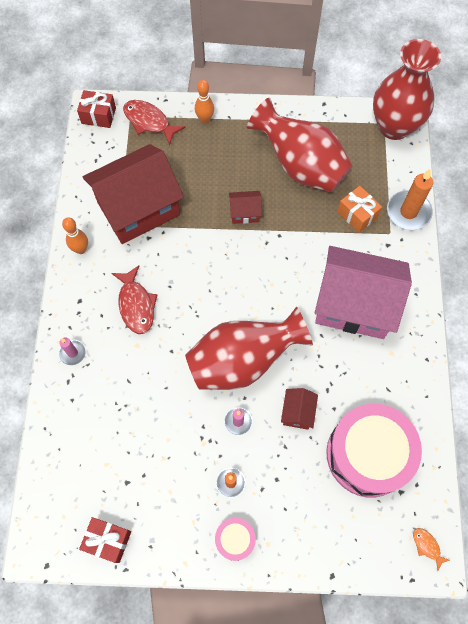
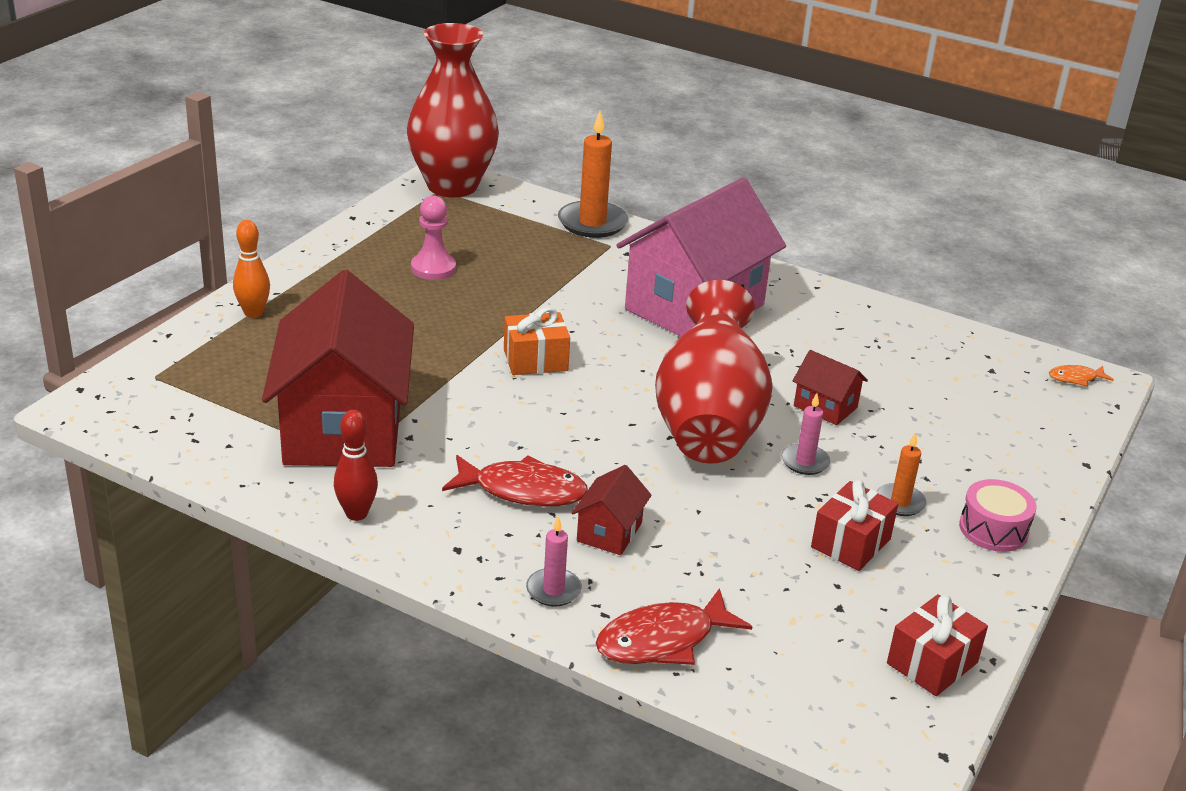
camera: 65 degrees left, 35 degrees down
orange bowling pin [62,217,88,254] -> red bowling pin [334,410,378,521]
red gift [77,90,116,128] -> red gift moved to [811,480,898,571]
red fish [123,100,185,146] -> red fish moved to [596,588,752,665]
red house [229,191,262,224] -> red house moved to [572,465,652,555]
red vase [247,98,353,193] -> pink pawn [411,195,456,280]
pink drum [326,404,422,498] -> none
orange gift [337,186,382,233] -> orange gift moved to [504,307,570,375]

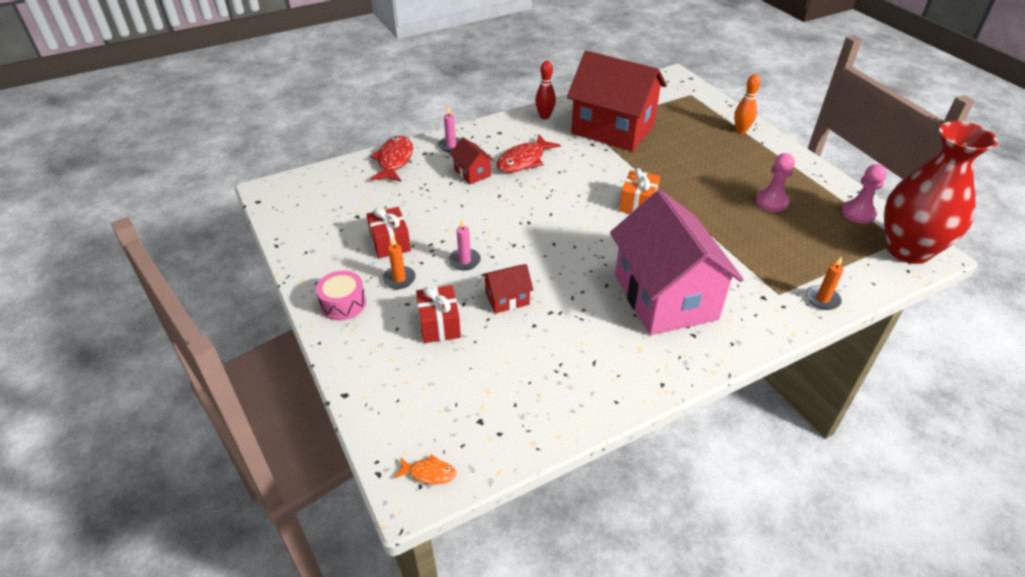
camera: 125 degrees right, 10 degrees up
orange candle [558,111,628,238] -> orange candle [806,256,843,310], size x0.55
red vase [655,280,773,464] -> none
red gift [887,594,988,696] -> red gift moved to [416,285,461,343]
orange fish [1049,365,1114,386] -> orange fish turned 75 degrees clockwise [394,454,456,484]
none -> pink pawn [842,164,887,224]

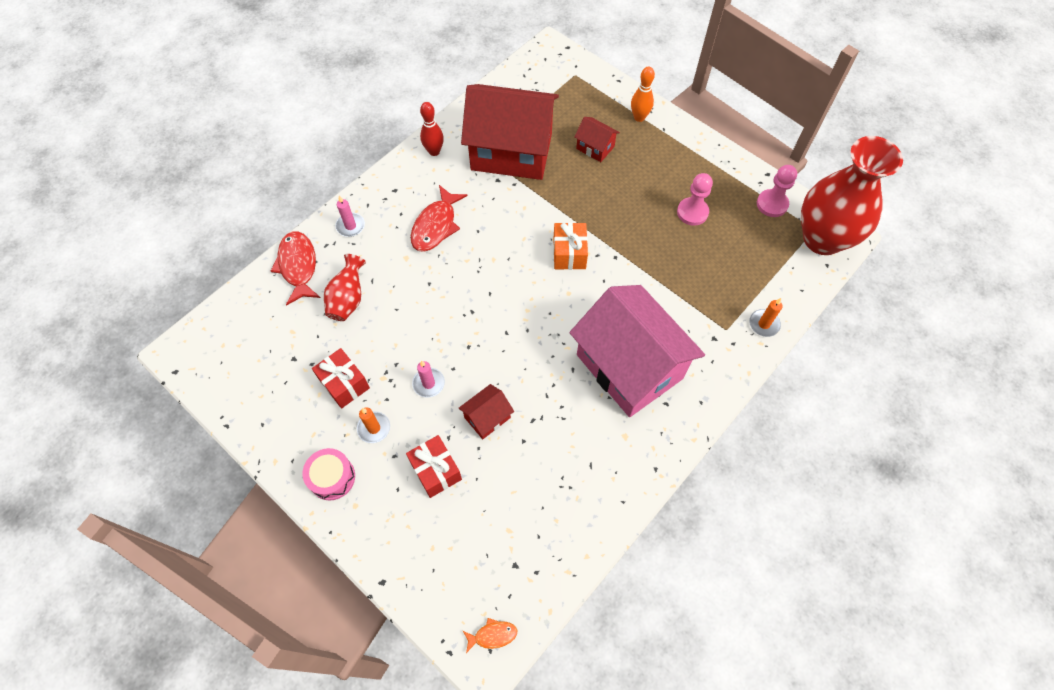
camera: 20 degrees left, 20 degrees up
red house [450,137,494,184] -> red house moved to [574,117,620,162]
none -> red vase [324,254,366,321]

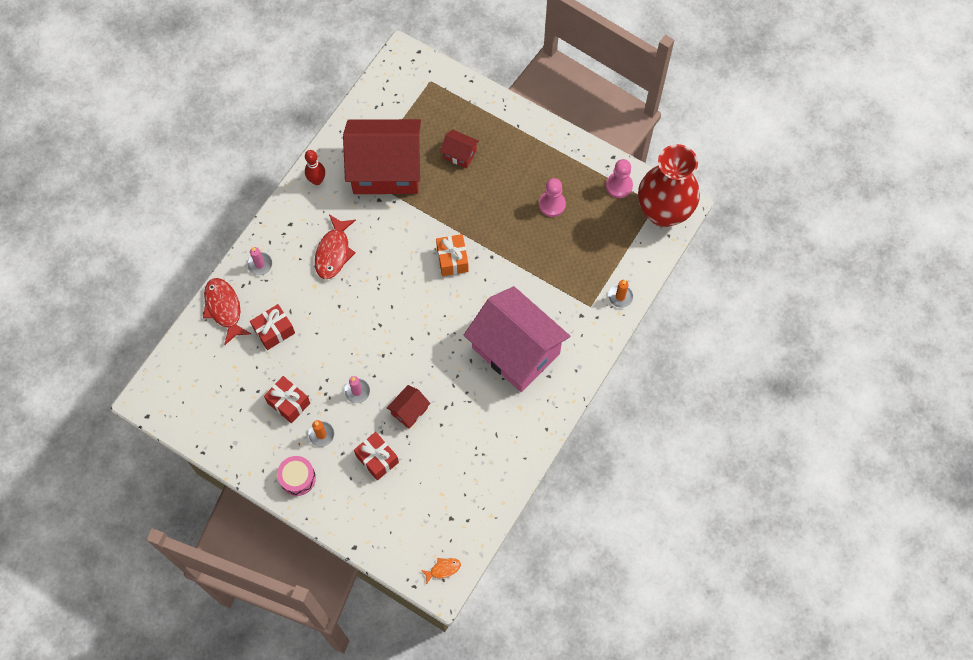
camera: 10 degrees left, 5 degrees up
red vase [324,254,366,321] -> red gift [250,304,295,350]
orange bowling pin [631,67,655,122] -> none

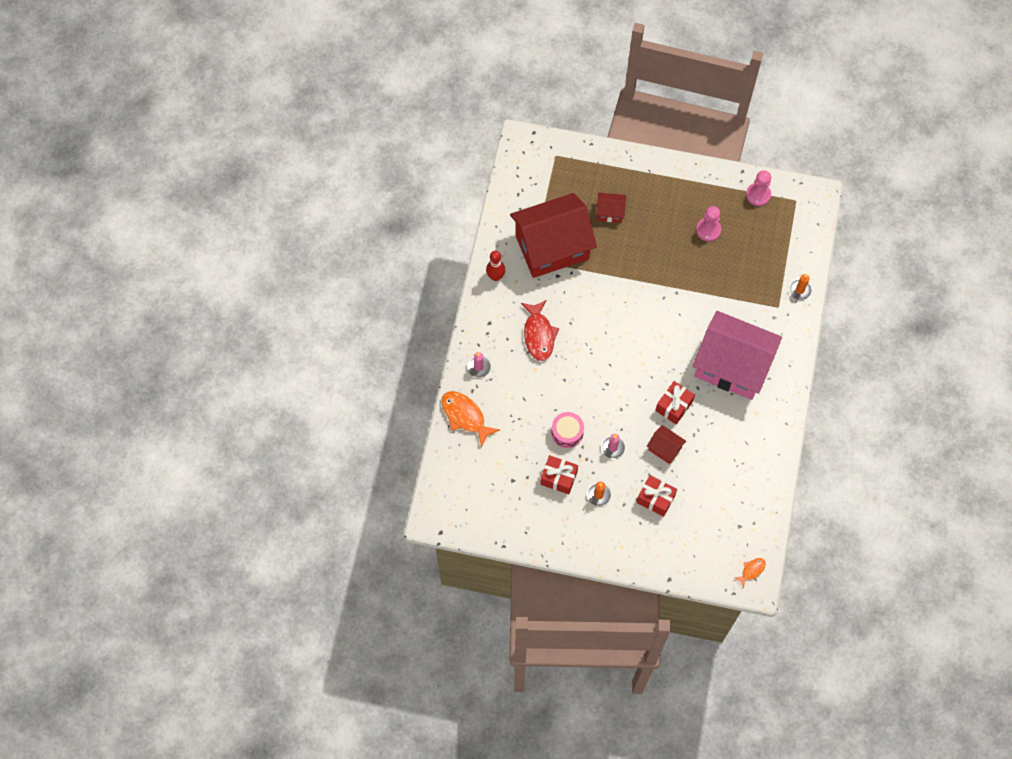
camera: 20 degrees left, 0 degrees up
red fish [203,278,251,345] -> orange fish [442,391,500,448]
red gift [250,304,295,350] -> red gift moved to [655,381,695,424]
pink drum [277,456,316,496] -> pink drum moved to [551,412,584,448]
red house [387,385,431,429] -> red house turned 75 degrees counterclockwise [647,425,686,464]
orange gift [436,234,469,276] -> none
red vase [638,144,700,227] -> none

